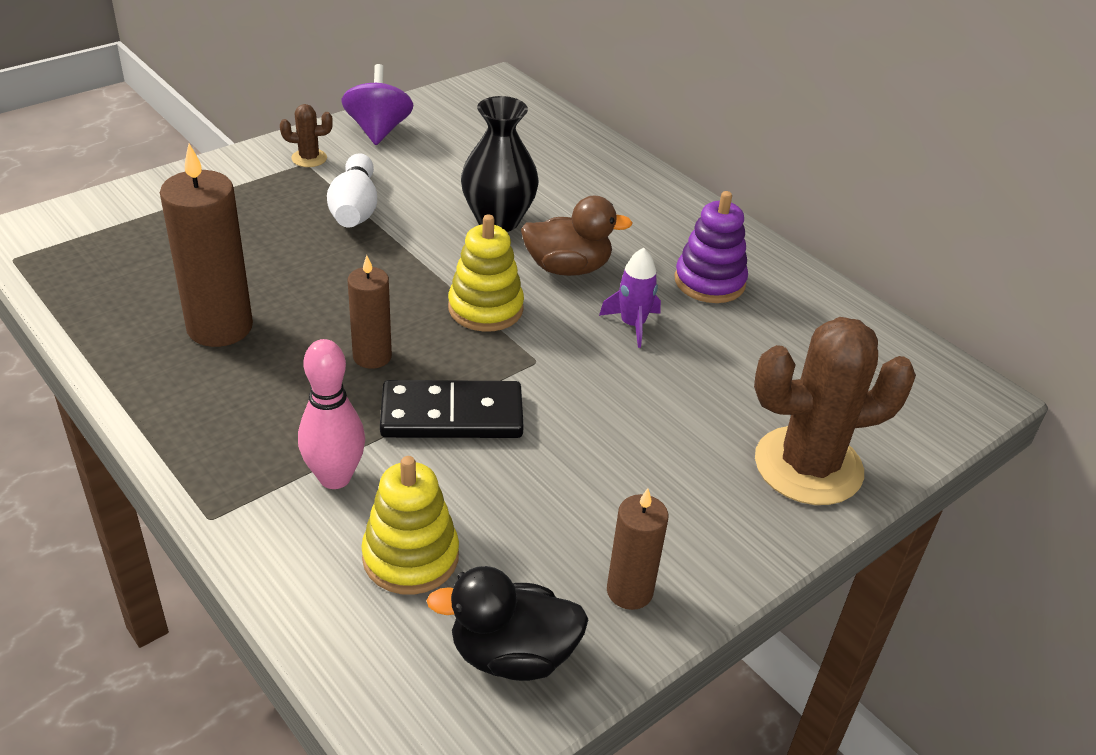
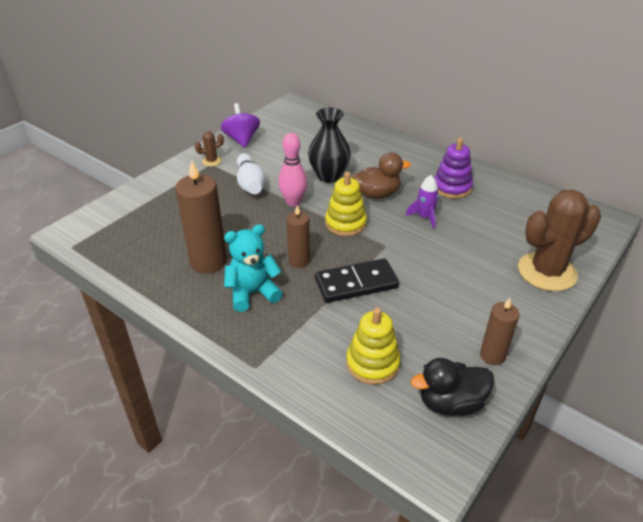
camera: 10 degrees left, 0 degrees up
pink bowling pin [298,339,365,489] -> pink bowling pin moved to [278,133,307,206]
none -> turquoise teddy bear [224,224,283,312]

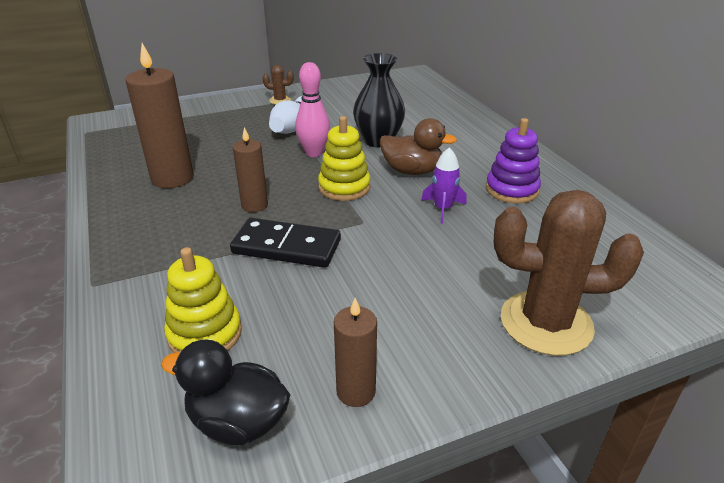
camera: 30 degrees right, 5 degrees down
purple spinning top [221,103,260,148] -> none
turquoise teddy bear [224,224,283,312] -> none

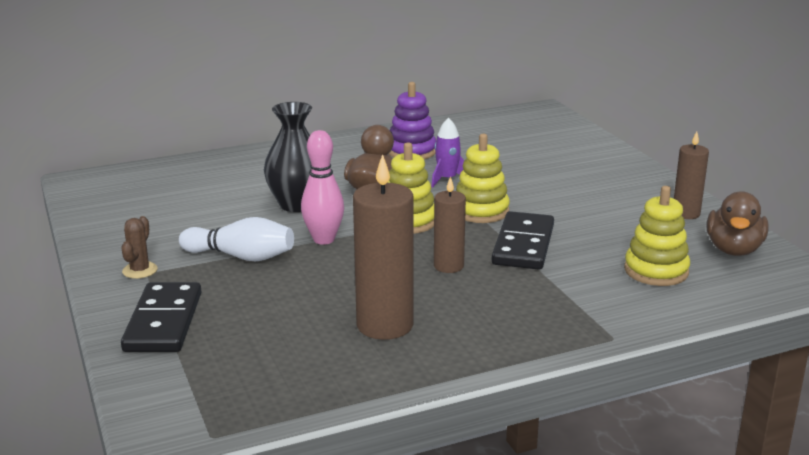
camera: 90 degrees left, 10 degrees down
black duck [161,340,290,445] -> brown duck [707,191,769,256]
brown cactus [494,190,644,356] -> none
none -> black domino [121,282,201,352]
none -> yellow stacking toy [456,134,510,223]

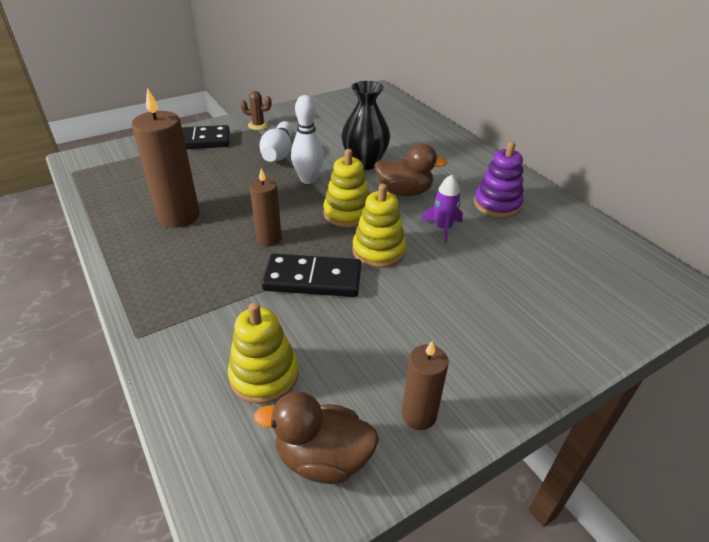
camera: 80 degrees right, 15 degrees up
pink bowling pin [301,130,344,245] -> white bowling pin [291,95,324,184]

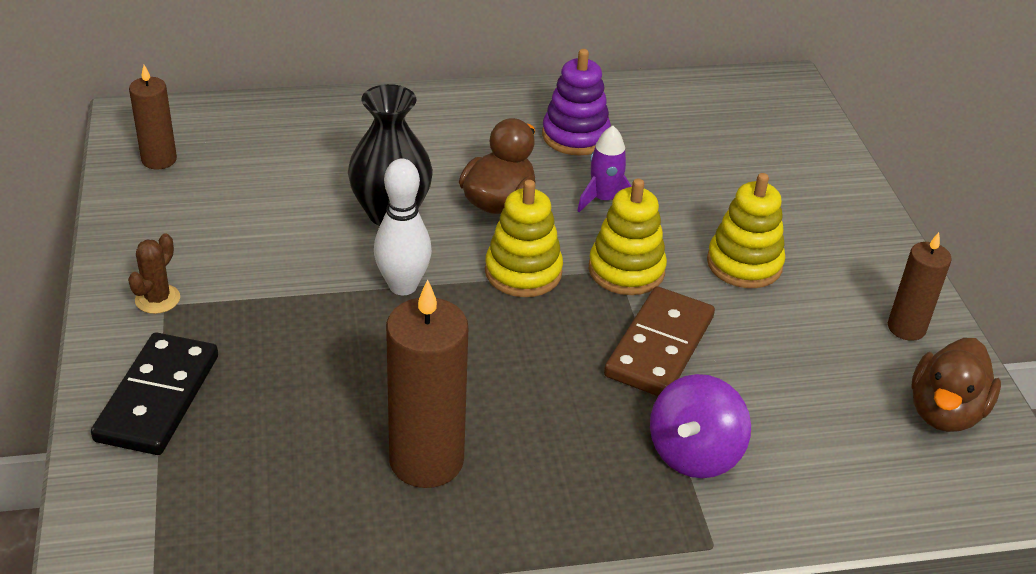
camera: 70 degrees left, 0 degrees up
yellow stacking toy [228,303,299,404] -> yellow stacking toy moved to [707,173,785,288]
brown candle [249,168,282,246] -> brown candle moved to [129,65,177,169]
white bowling pin [259,121,293,162] -> none
black domino [262,253,361,297] -> brown domino [604,287,715,396]
none -> purple spinning top [650,374,751,478]

